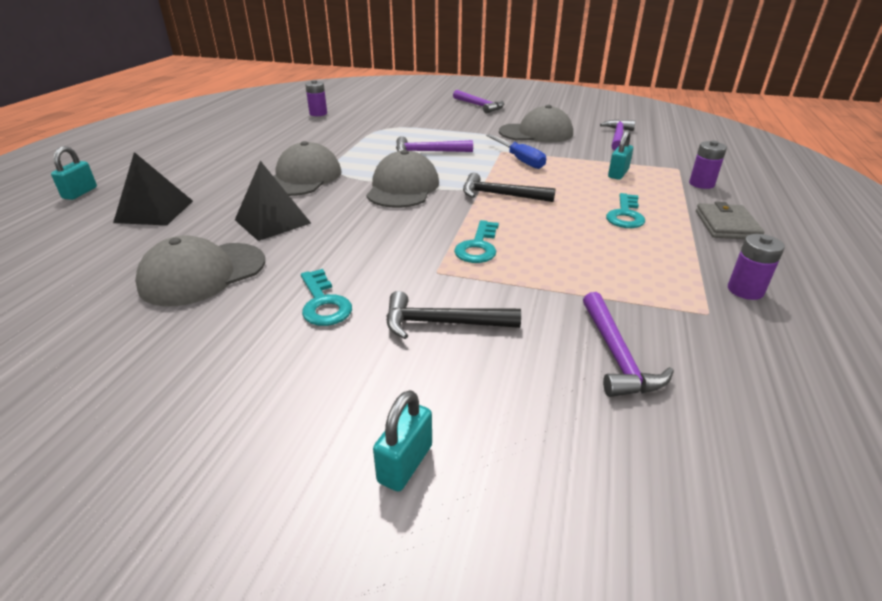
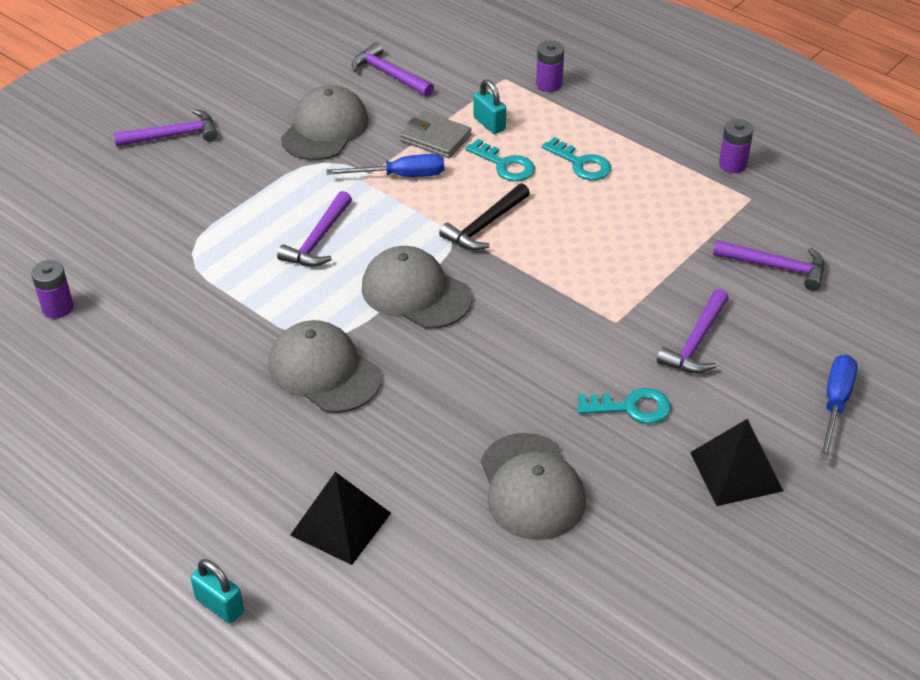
camera: 65 degrees left, 10 degrees up
black pyramid [235,161,311,241] -> black pyramid moved to [690,419,783,506]
turquoise padlock [373,390,432,492] -> blue screwdriver [819,355,857,460]
black hammer [386,291,521,339] -> purple hammer [657,289,729,373]
turquoise key [454,220,499,263] -> turquoise key moved to [466,139,535,181]
grey wallet [696,201,764,239] -> grey wallet moved to [400,111,472,158]

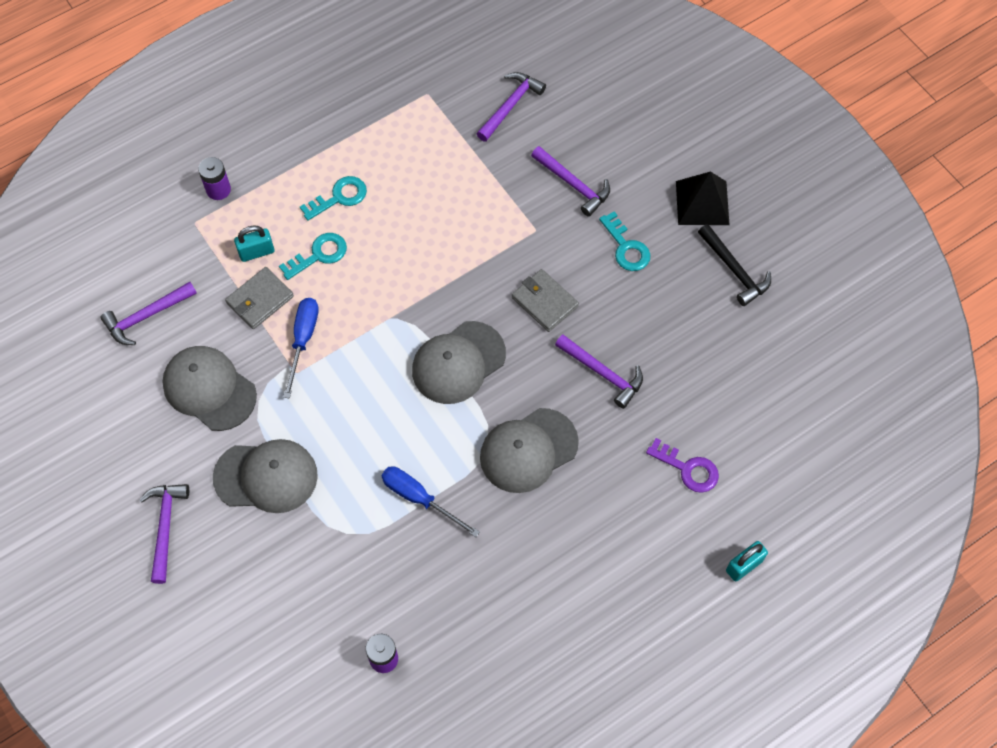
camera: 75 degrees left, 20 degrees up
purple hammer [277,191,352,267] -> purple hammer moved to [555,334,643,409]
black pyramid [290,472,391,565] -> purple key [646,438,719,493]
black hammer [439,183,530,250] -> black hammer moved to [698,224,771,306]
grey cap [481,433,586,540] -> grey cap moved to [213,439,318,513]
turquoise key [577,388,671,424] -> turquoise key turned 135 degrees clockwise [599,211,650,271]
purple battery [719,119,753,173] -> none
blue screwdriver [819,355,857,460] -> blue screwdriver moved to [382,466,480,537]
none -> grey wallet [512,269,579,332]

